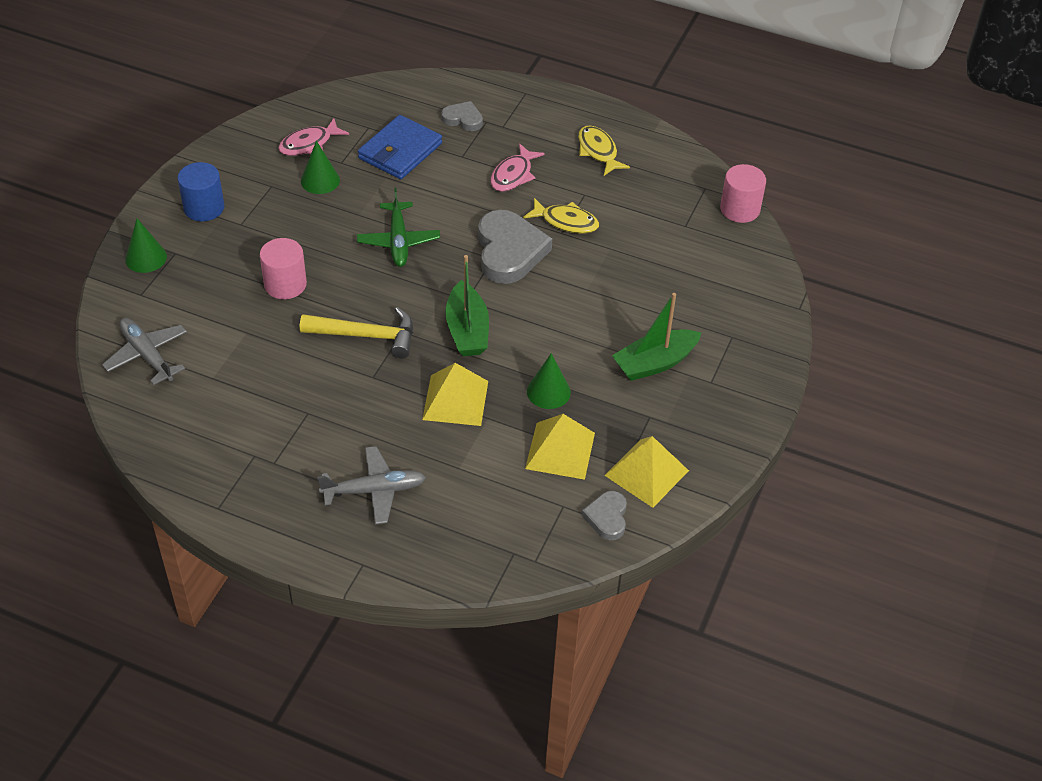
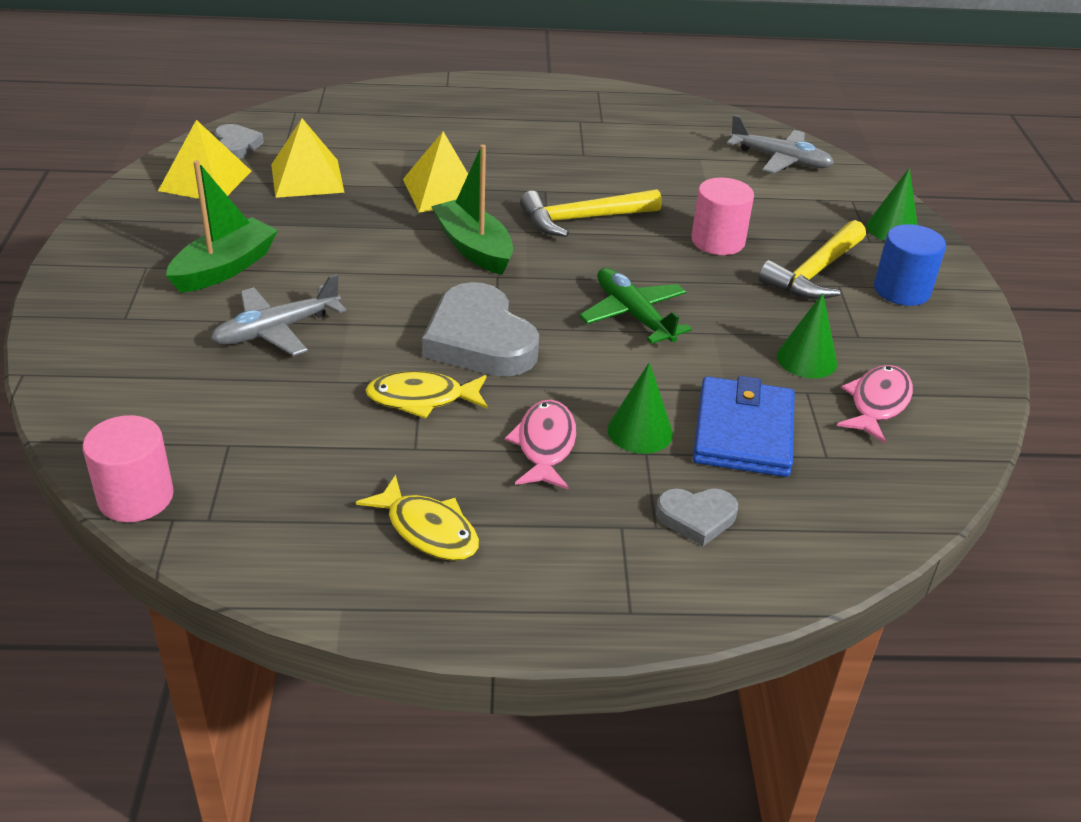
camera: 155 degrees right, 10 degrees down
grey plane [317,446,426,524] -> grey plane moved to [210,274,346,356]
green cone [527,353,571,409] -> green cone moved to [608,362,673,454]
none -> yellow hammer [759,220,866,300]

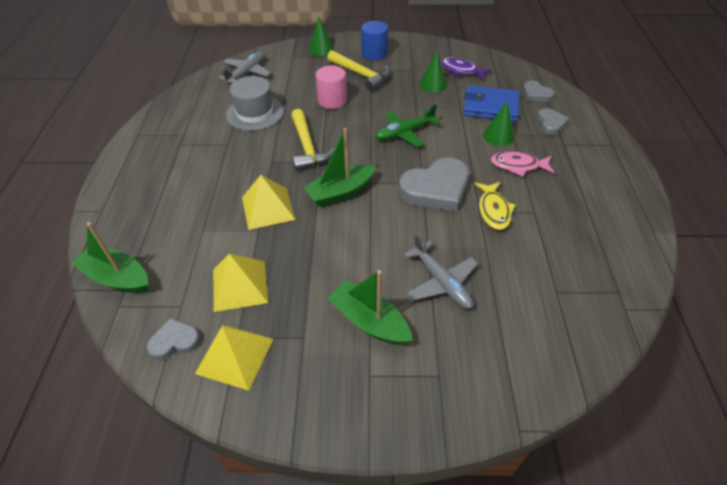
camera: 85 degrees left, 10 degrees up
pink cylinder [83,415,174,522] -> none
yellow fish [356,475,479,561] -> none
pink fish [837,365,913,443] -> purple fish [440,57,491,80]
none -> green boat [71,222,148,293]
none -> grey hat [226,76,284,131]
none -> grey heart [523,80,555,102]

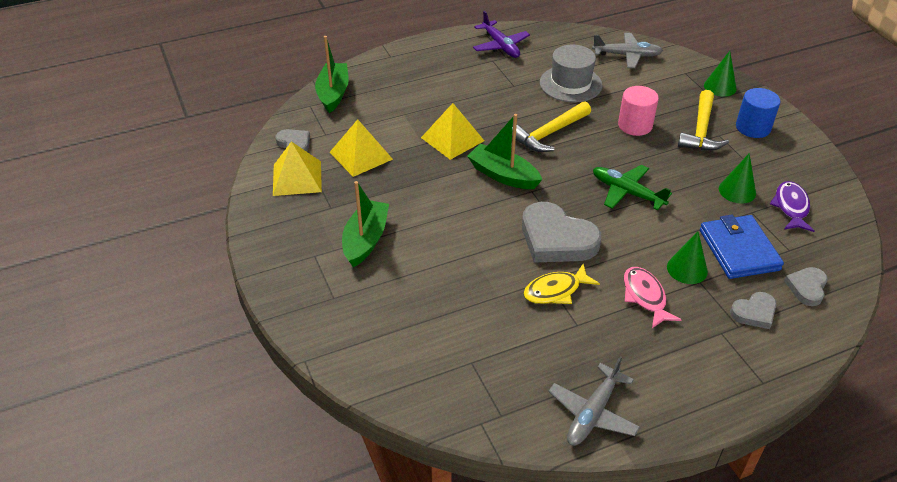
camera: 65 degrees right, 5 degrees down
grey plane [404,234,478,309] -> grey plane moved to [548,356,640,446]
none -> purple plane [473,11,530,58]

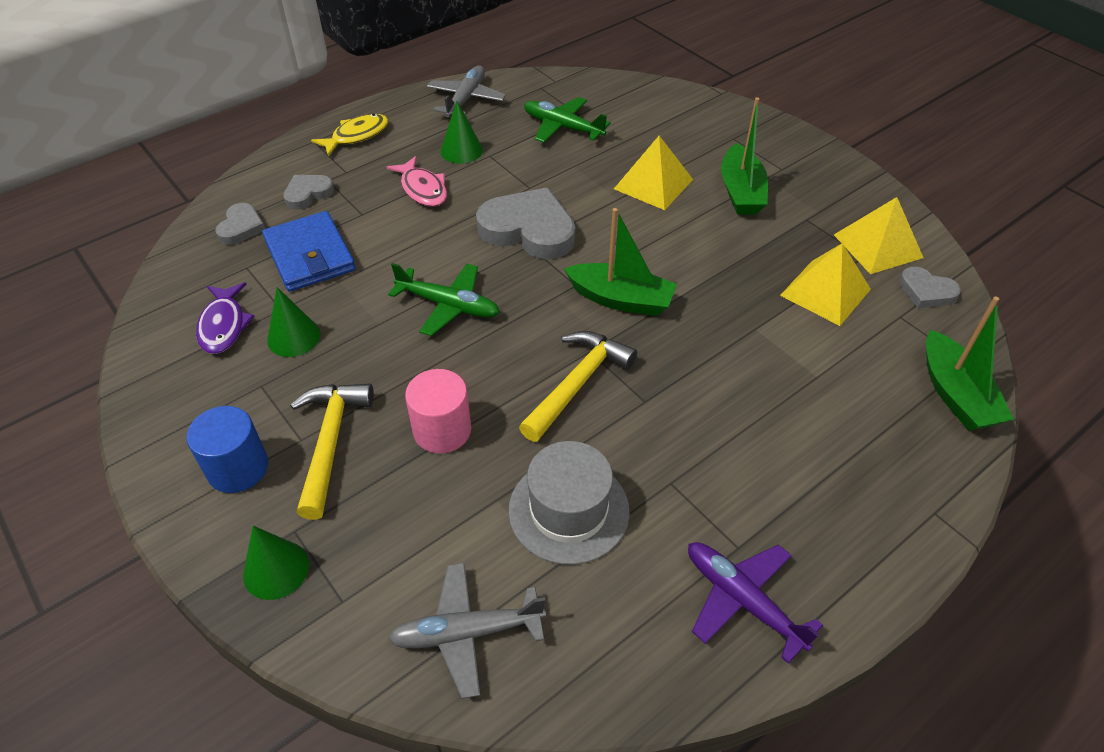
camera: 165 degrees right, 5 degrees up
yellow pyramid [421,103,484,160] -> yellow pyramid moved to [614,136,693,210]
yellow fish [523,264,600,304] -> yellow fish moved to [311,114,388,157]
green cone [667,231,708,284] -> green cone moved to [440,101,483,164]
none -> green plane [524,97,611,143]

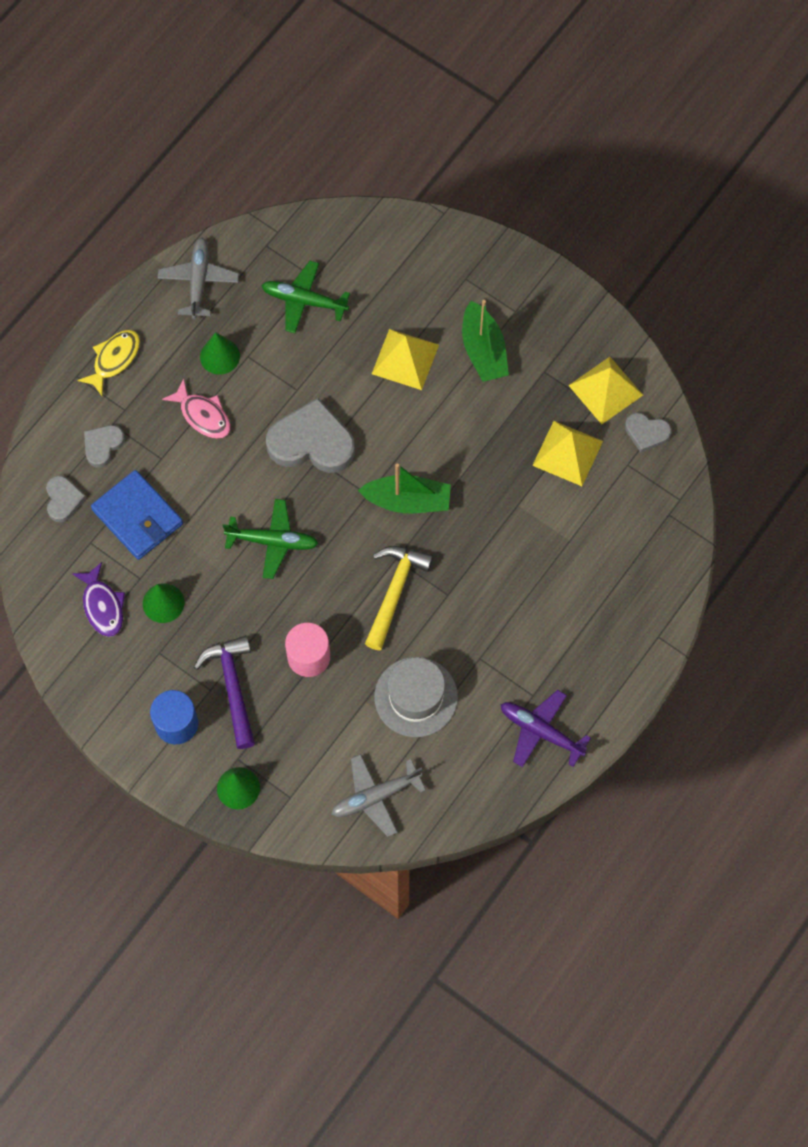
camera: 15 degrees left, 20 degrees up
yellow hammer [290,384,374,520] -> purple hammer [194,635,255,749]
green boat [926,296,1014,431] -> none

